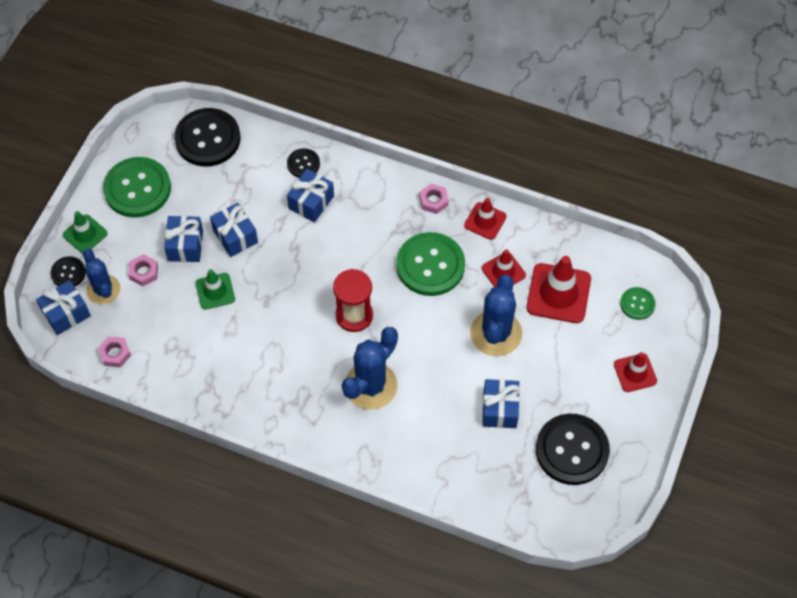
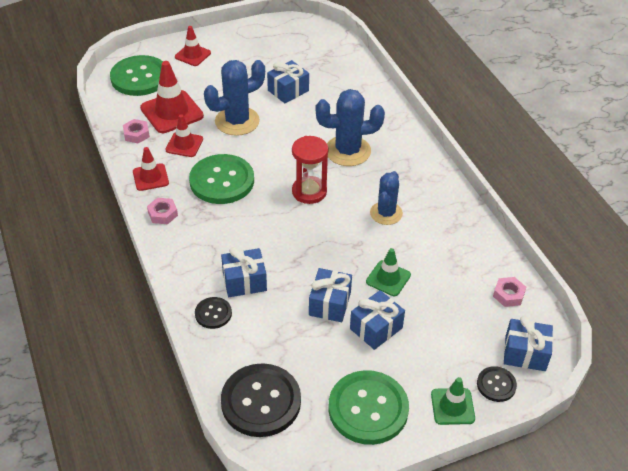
camera: 135 degrees left, 15 degrees down
blue cactus [83,249,120,305] -> blue cactus moved to [370,171,403,225]
pink nut [128,254,158,286] -> pink nut moved to [123,119,150,143]
black button [536,413,610,485] -> none
green button [620,287,656,320] -> green button [110,55,163,96], size x2.00

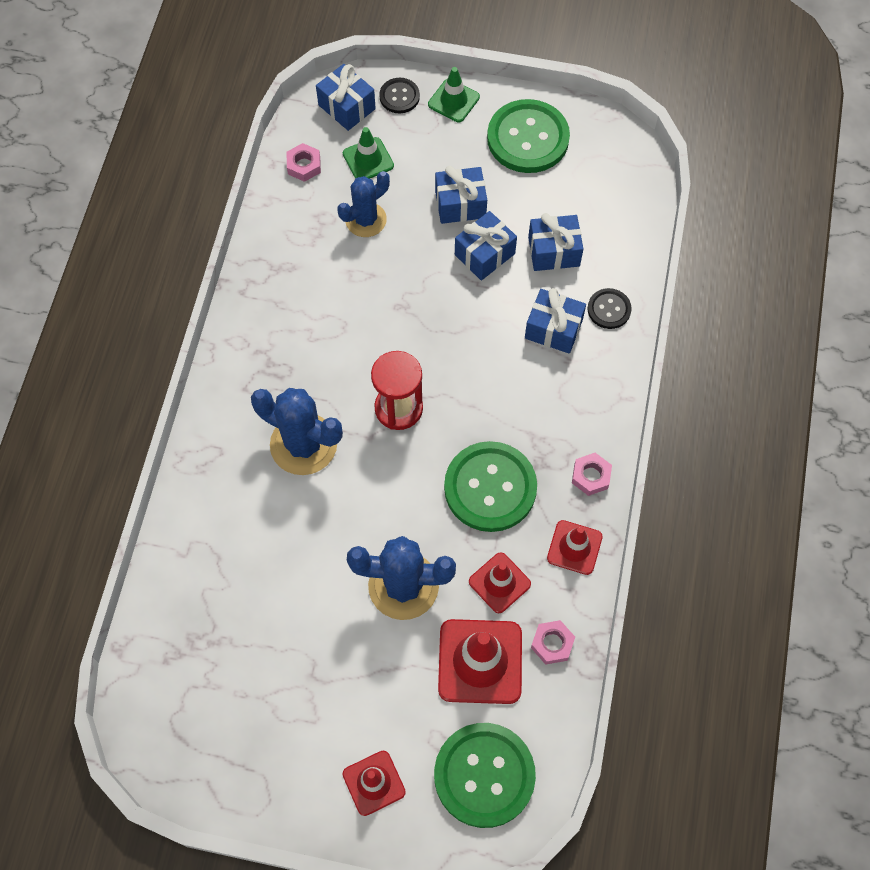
camera: 145 degrees left, 20 degrees up
black button [221,363,301,437] -> none
blue gift [267,60,309,103] -> blue gift moved to [528,213,583,271]
green traffic cone [366,248,411,296] -> green traffic cone moved to [343,127,394,179]
blue cactus [370,171,403,225] -> blue cactus moved to [337,171,390,237]

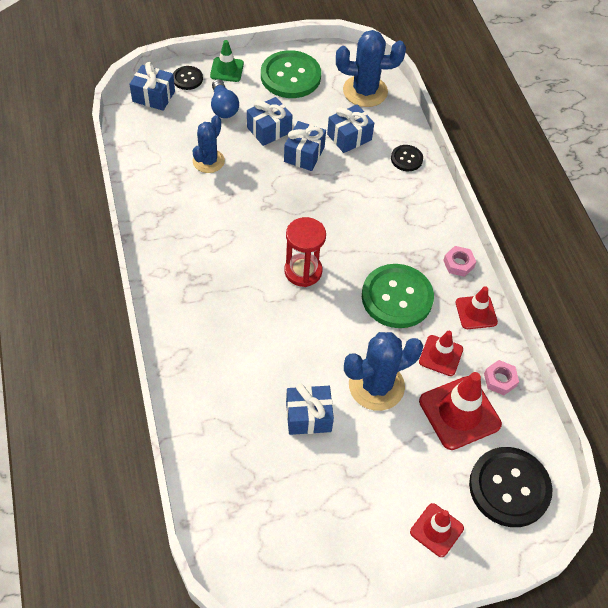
camera: 30 degrees left, 10 degrees down
blue cactus [251,388,343,475] -> blue cactus moved to [336,30,406,107]
pink nut [287,143,321,182] -> none
green traffic cone [343,127,394,179] -> none
green button [434,723,536,828] -> black button [469,447,552,527]
blue gift [525,288,586,354] -> blue gift moved to [286,384,334,435]
none -> blue light bulb [211,79,239,118]

